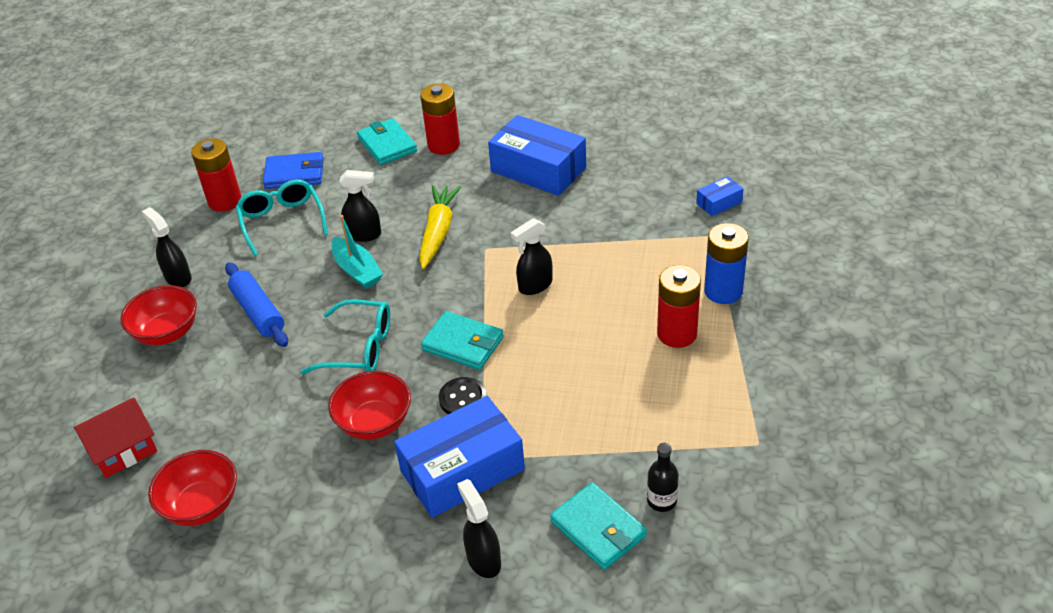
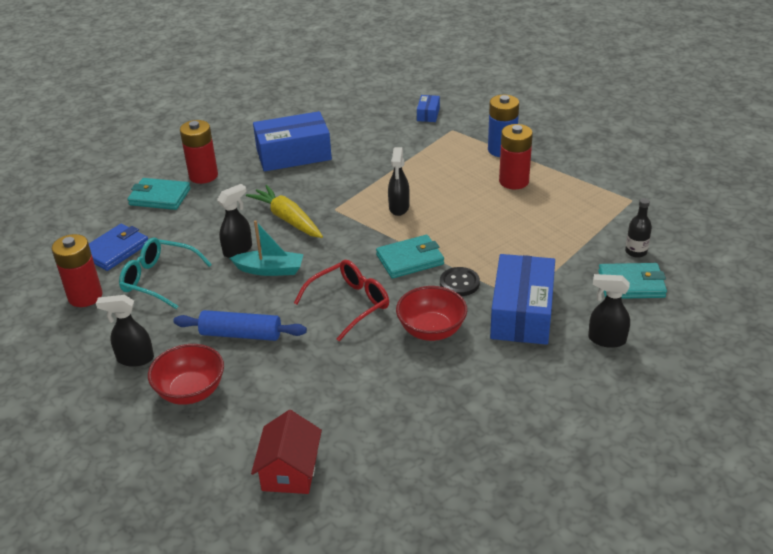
camera: 50 degrees left, 5 degrees down
red bowl [148,450,237,526] -> none
turquoise glasses [301,299,390,374] -> red glasses [294,260,389,341]

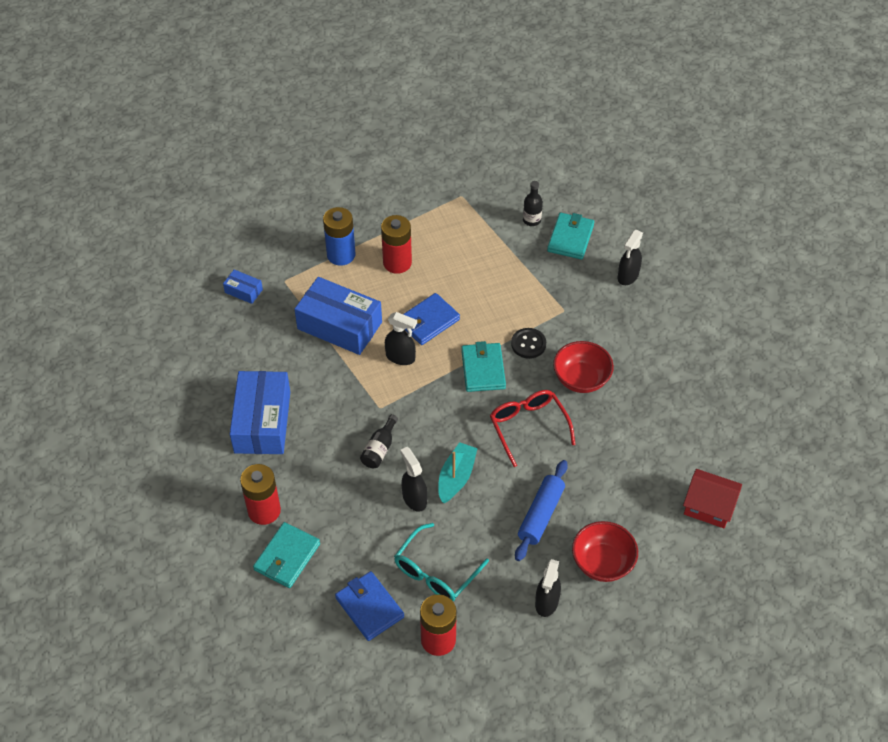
camera: 75 degrees left, 15 degrees up
yellow carrot [246,185,323,238] -> black bottle [360,414,398,468]
blue box [490,254,555,345] -> blue box moved to [294,277,382,355]
none -> blue wallet [403,293,460,345]

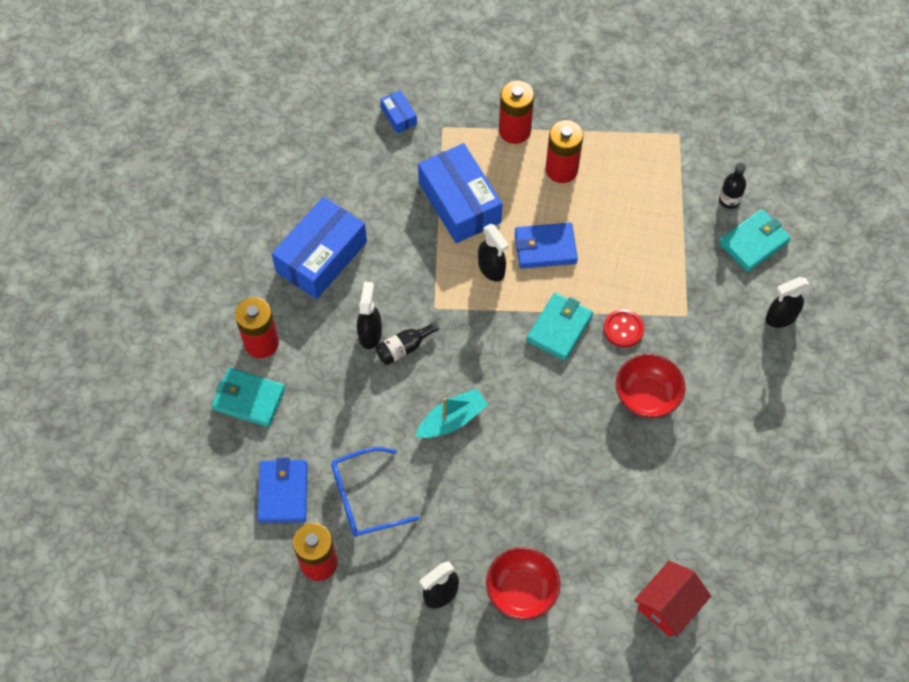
camera: 35 degrees right, 10 degrees up
turquoise wallet [253,522,320,588] -> turquoise wallet turned 45 degrees clockwise [211,368,285,427]
blue battery [323,207,356,266] -> red battery [499,81,534,144]
turquoise glasses [394,523,489,601] -> blue glasses [331,447,419,537]
black spray bottle [400,447,427,512] -> black spray bottle moved to [357,281,382,349]
red glasses [490,390,576,467] -> none
black button [511,328,546,359] -> red button [603,309,644,348]
blue rolling pin [515,460,568,561] -> none
red house [683,469,742,528] -> red house turned 75 degrees clockwise [634,561,711,637]

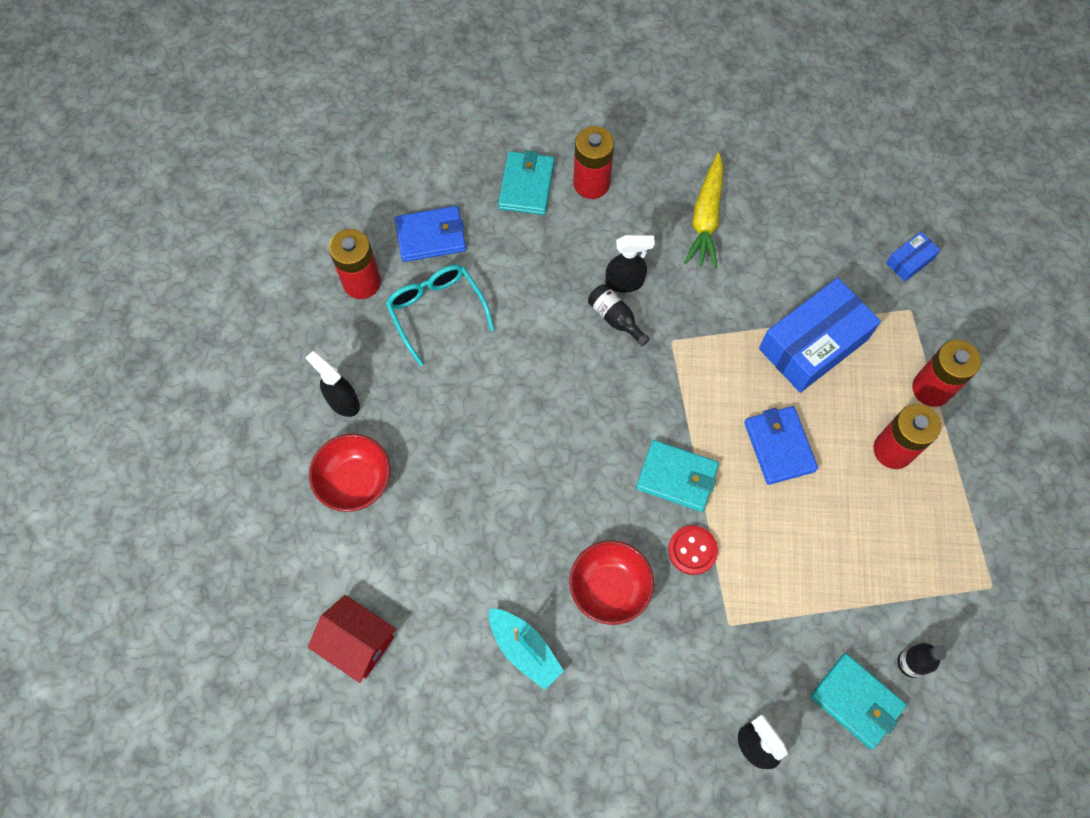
camera: 80 degrees right, 5 degrees up
blue box [272,197,367,299] -> yellow carrot [684,153,723,269]
blue glasses [331,447,419,537] -> turquoise glasses [386,265,494,366]
turquoise boat [416,388,488,438] -> turquoise boat moved to [489,608,564,690]
black spray bottle [478,224,509,282] -> none

